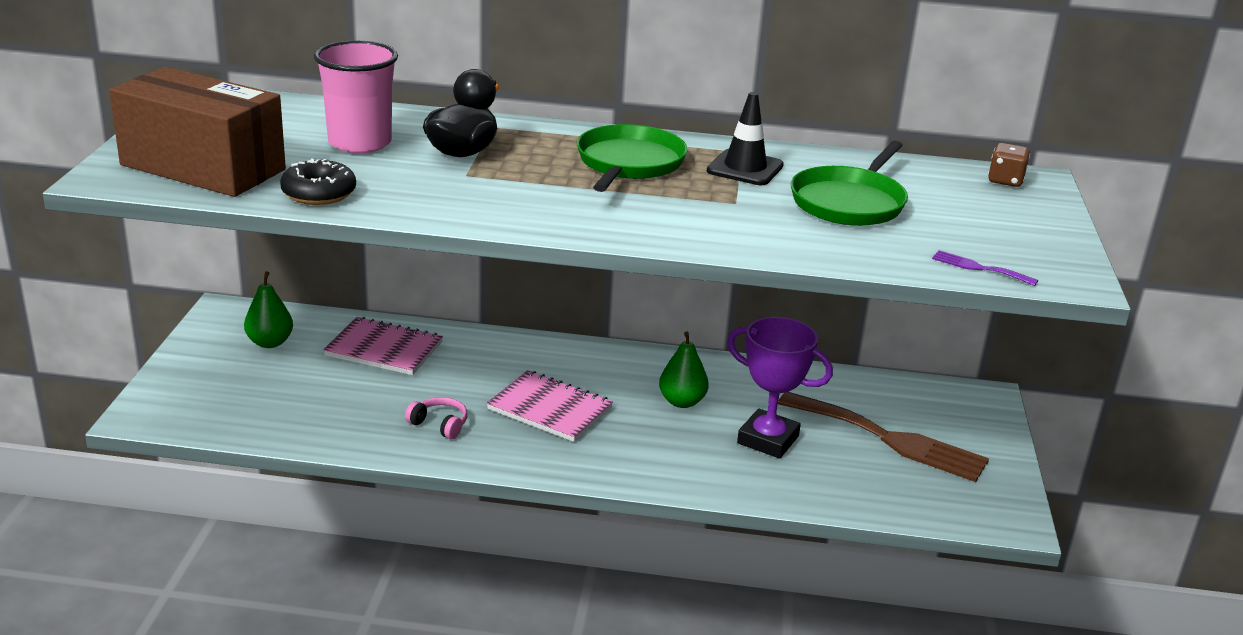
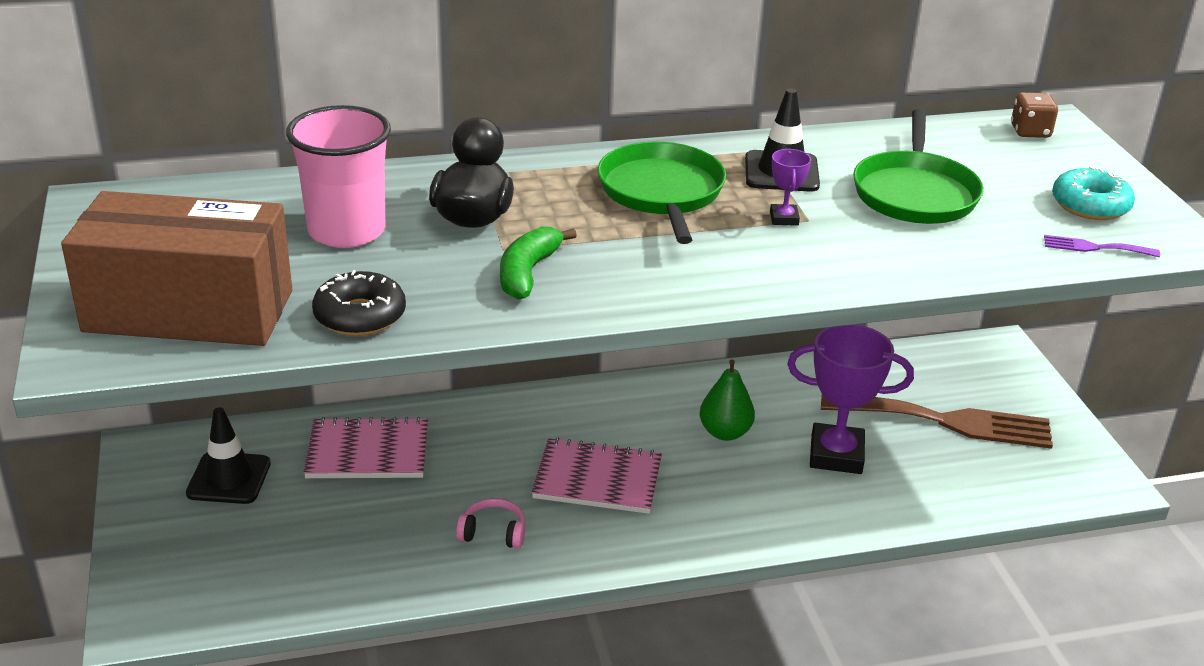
camera: 20 degrees left, 5 degrees up
green pear [244,271,293,348] -> black traffic cone [186,407,271,504]
none -> green banana [500,226,577,300]
none -> purple trophy [770,149,811,226]
none -> turquoise donut [1052,166,1135,220]

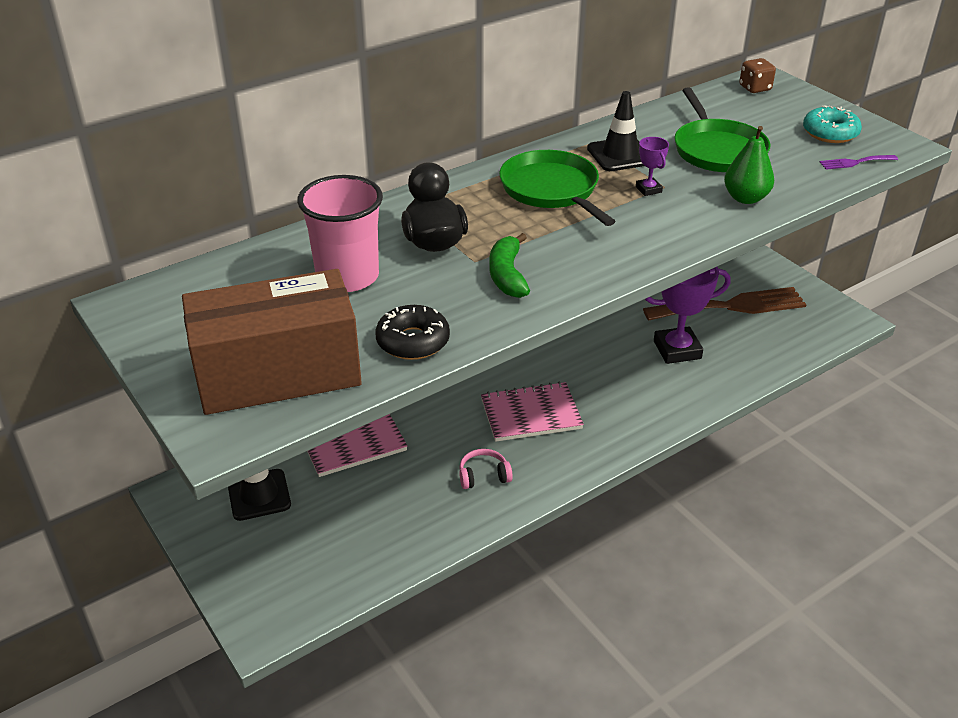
camera: 20 degrees left, 5 degrees up
green pear [700,359,755,441] -> green pear moved to [724,126,774,204]

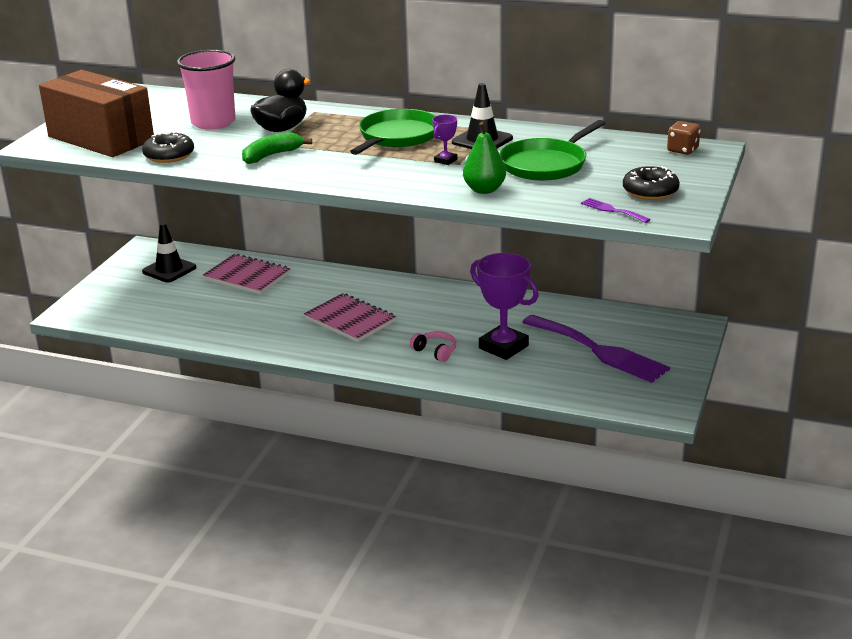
camera: 55 degrees right, 10 degrees down
pink headphones [459,449,513,489] -> pink headphones moved to [410,332,456,362]
brown fork [643,287,806,321] -> purple fork [522,315,670,383]
turquoise donut [803,105,862,143] -> black donut [623,166,680,200]

